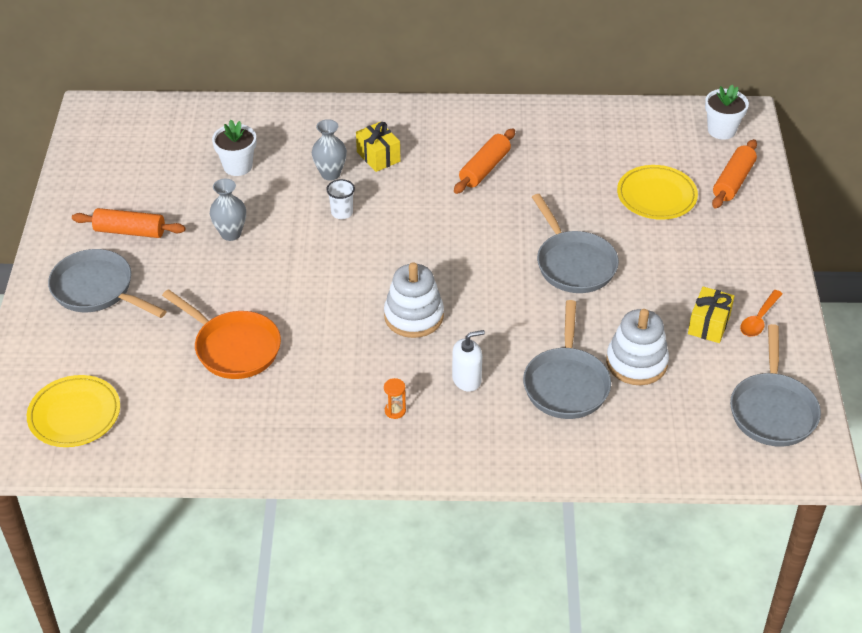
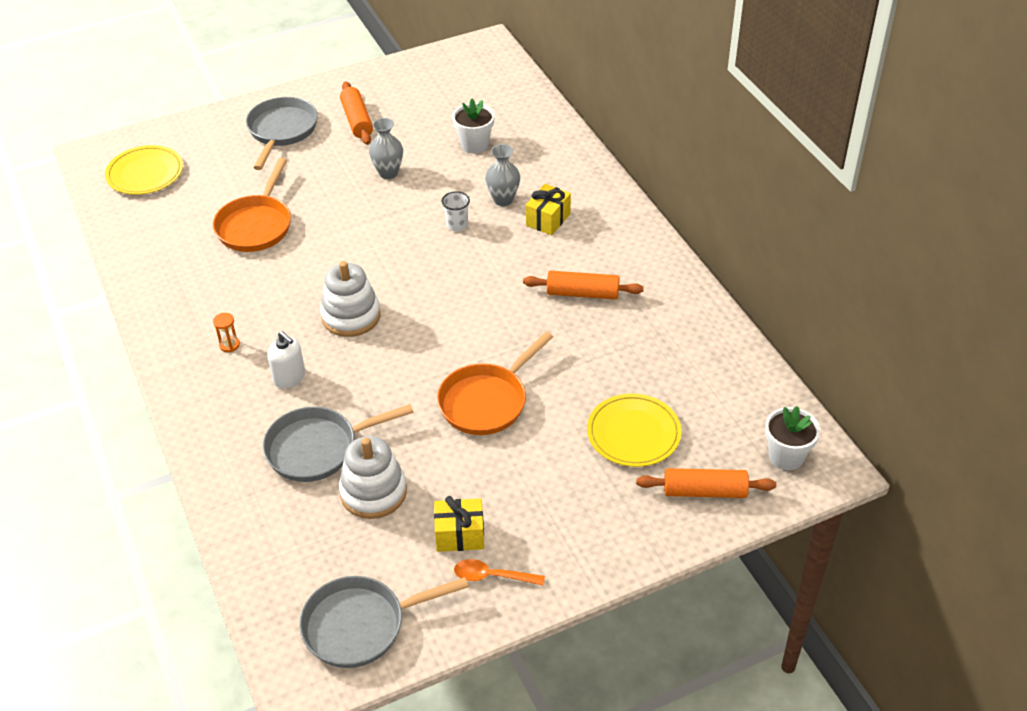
camera: 65 degrees right, 0 degrees up
grey pan [532,194,619,293] -> orange pan [437,332,553,435]

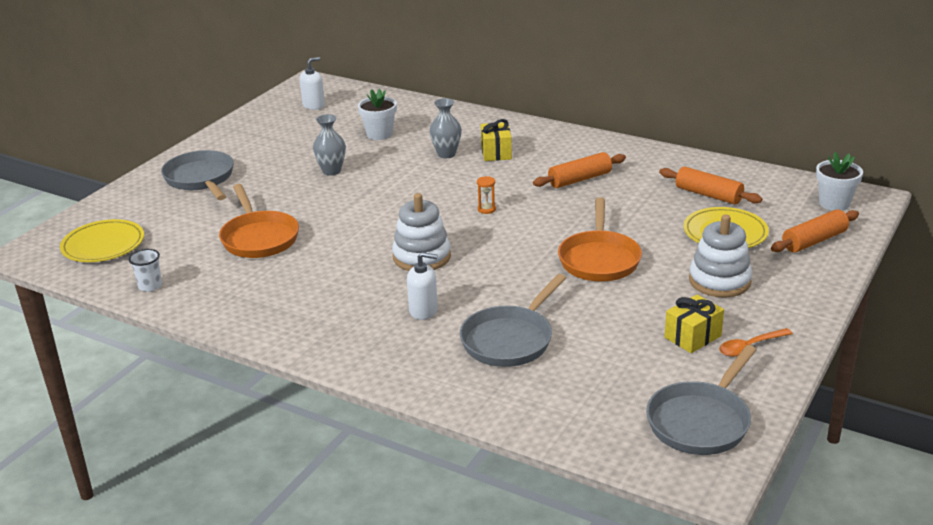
camera: 35 degrees left, 15 degrees down
orange hourglass [213,313,240,352] -> orange hourglass moved to [477,176,496,214]
white stacking toy [339,436,407,519] -> white stacking toy moved to [689,215,752,297]
orange rolling pin [340,81,373,145] -> orange rolling pin moved to [659,167,762,204]
white cup [442,191,470,231] -> white cup moved to [129,249,162,292]
none -> white soap dispenser [300,57,325,110]

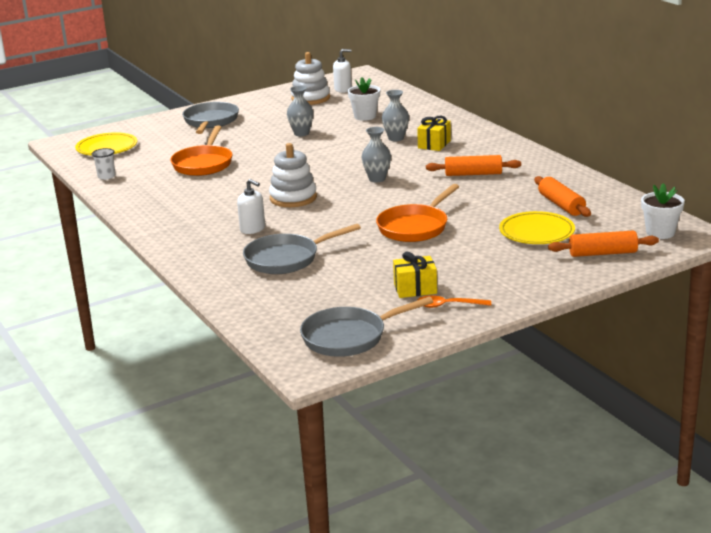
camera: 30 degrees right, 5 degrees down
orange hourglass [477,176,496,214] -> grey vase [362,127,391,182]
white stacking toy [689,215,752,297] -> white stacking toy moved to [291,52,330,105]

